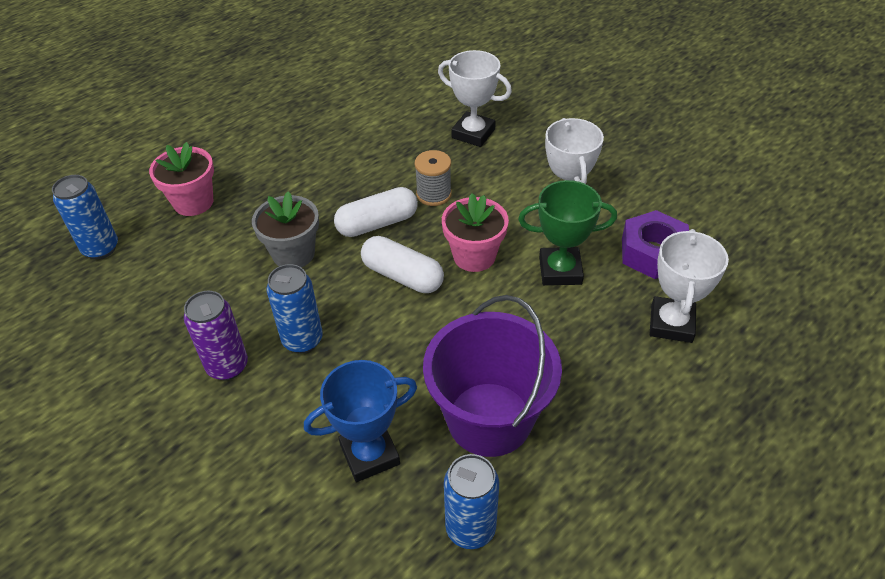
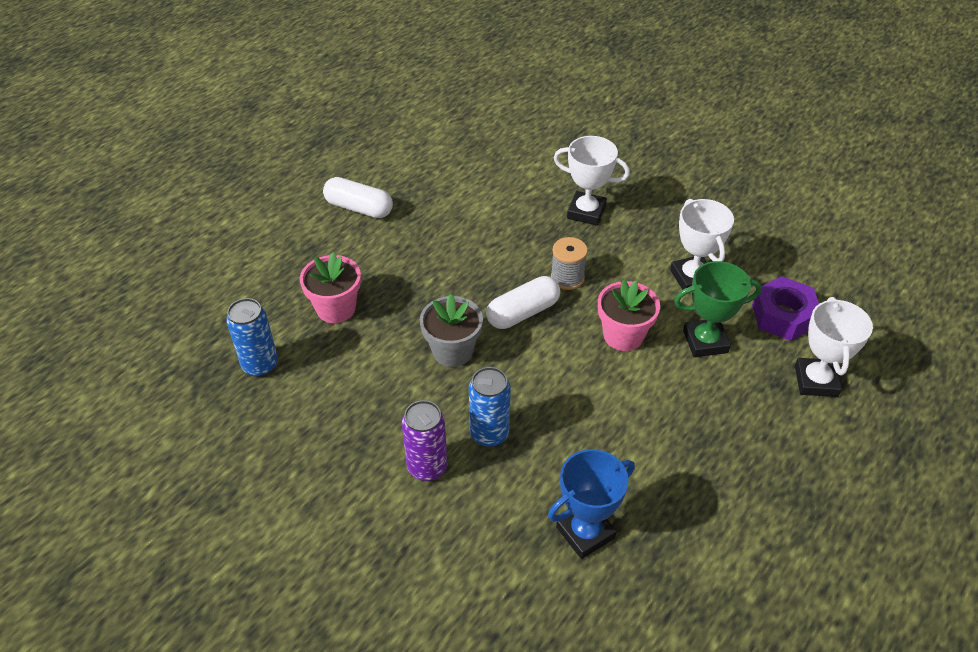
camera: 10 degrees left, 0 degrees up
white capsule [361,236,444,293] -> white capsule moved to [323,177,393,218]
purple bucket [423,295,562,457] -> none
blue can [444,454,499,549] -> none

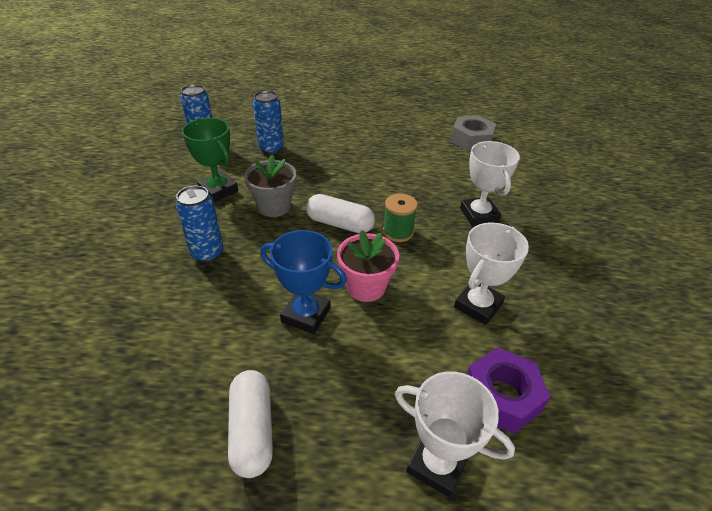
camera: 55 degrees right, 5 degrees down
pink flower pot [300,252,361,323] -> blue can [253,91,284,154]
white capsule [323,177,393,218] -> white capsule moved to [228,370,273,478]
purple can [402,400,447,481] -> none
blue trophy [548,449,635,559] -> blue trophy moved to [260,230,347,334]
grey spool [551,237,588,290] -> green spool [383,193,418,242]
green trophy [674,261,762,357] -> green trophy moved to [182,118,238,202]
white trophy [795,297,873,397] -> white trophy turned 60 degrees clockwise [395,371,515,498]
none -> grey nut [451,115,496,151]

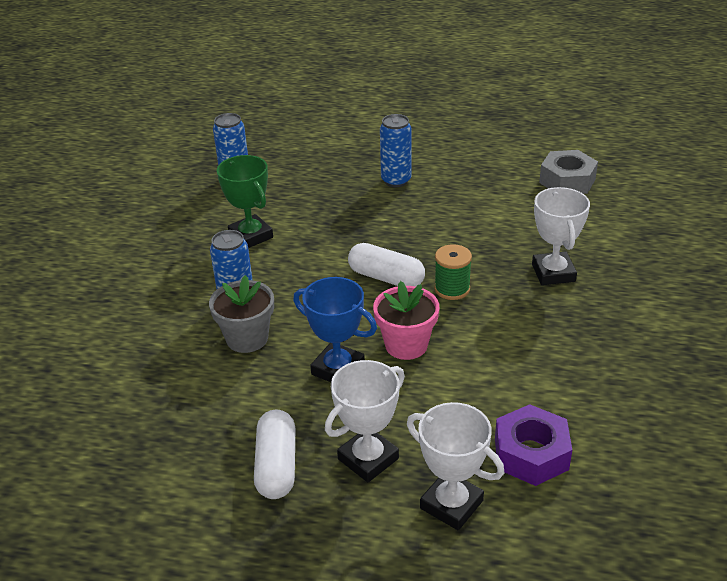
camera: 10 degrees right, 5 degrees down
grey flower pot [244,155,297,217] -> grey flower pot moved to [209,275,274,353]
blue can [253,91,284,154] -> blue can moved to [380,114,412,187]
white trophy [454,222,529,325] -> white trophy moved to [325,360,405,482]

